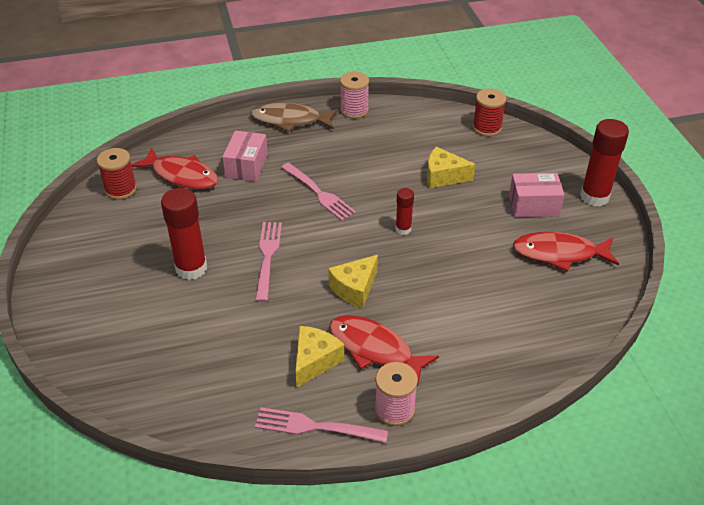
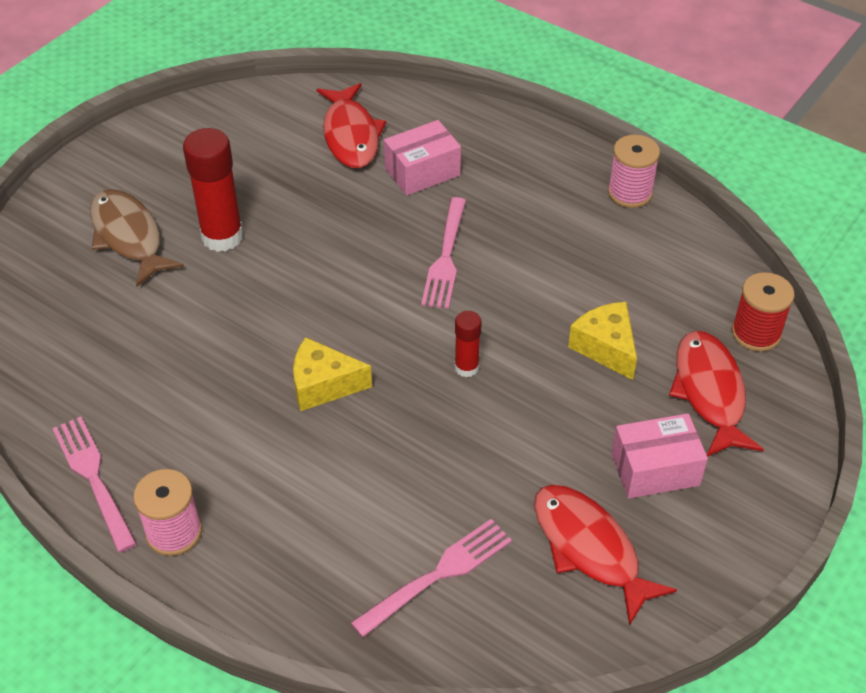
camera: 50 degrees right, 5 degrees up
red spool [97,148,137,200] -> none
brown fish [250,102,338,132] -> brown fish moved to [90,189,184,287]
pink fork [255,222,282,302] -> pink fork moved to [351,519,512,637]
yellow cheese [295,326,344,387] -> none
red fish [329,315,439,386] -> red fish moved to [669,331,764,457]
pink box [509,173,564,217] -> pink box turned 60 degrees counterclockwise [611,413,708,499]
red glue stick [580,119,629,207] -> none

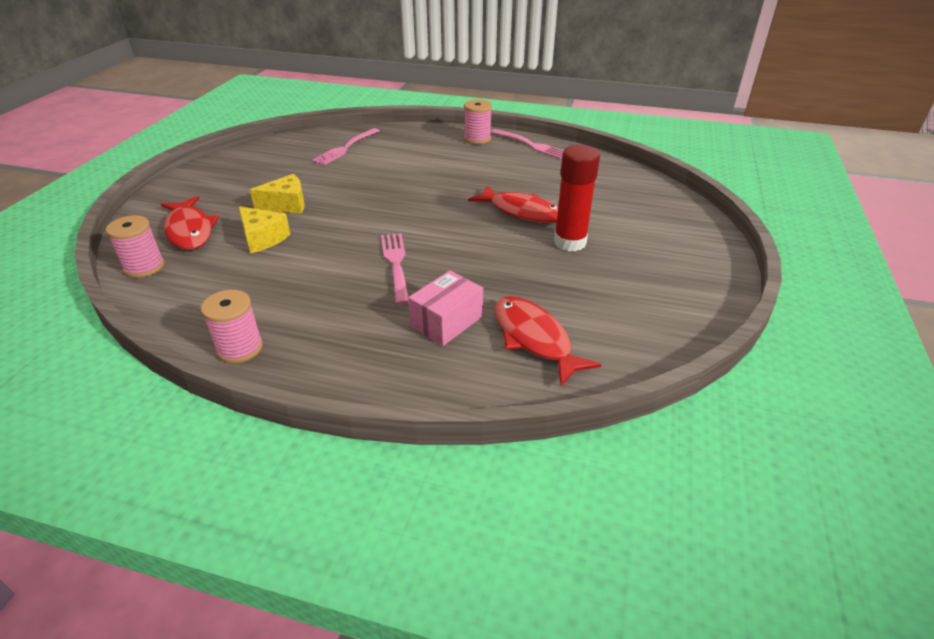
camera: 160 degrees right, 10 degrees down
brown fish [90,189,184,287] -> none
yellow cheese [293,337,372,411] -> yellow cheese moved to [250,174,305,213]
red glue stick [455,311,482,377] -> none
red fish [534,485,677,626] -> red fish moved to [468,185,558,223]
pink box [611,413,708,499] -> none
red spool [732,272,795,352] -> pink spool [106,215,165,278]

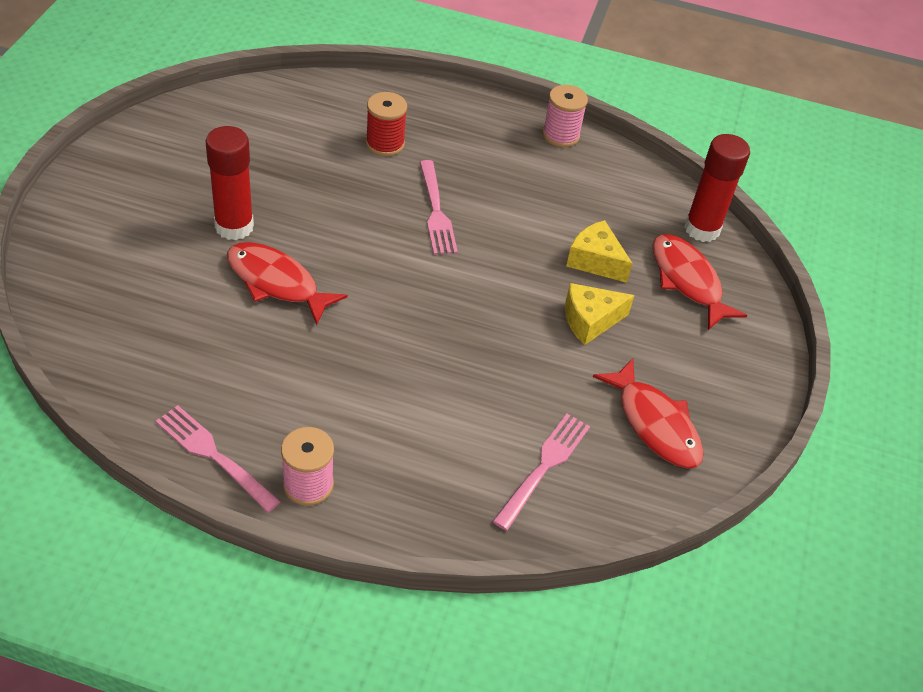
camera: 175 degrees right, 10 degrees up
pink spool [106,215,165,278] -> red glue stick [684,134,750,242]
pink box [408,271,483,346] -> red spool [366,92,407,156]
red fish [494,296,602,385] -> red fish moved to [593,359,704,469]

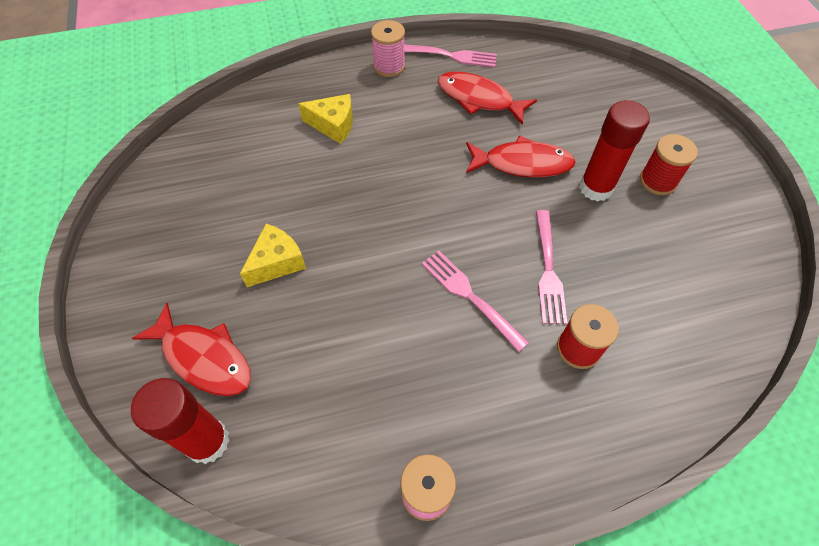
camera: 155 degrees right, 10 degrees up
pink fork [492,414,590,531] -> pink fork moved to [536,210,567,324]
yellow cheese [566,220,633,283] -> yellow cheese moved to [298,94,353,144]
red fish [593,359,704,469] -> red fish moved to [438,72,537,125]
none -> red spool [640,134,698,195]

